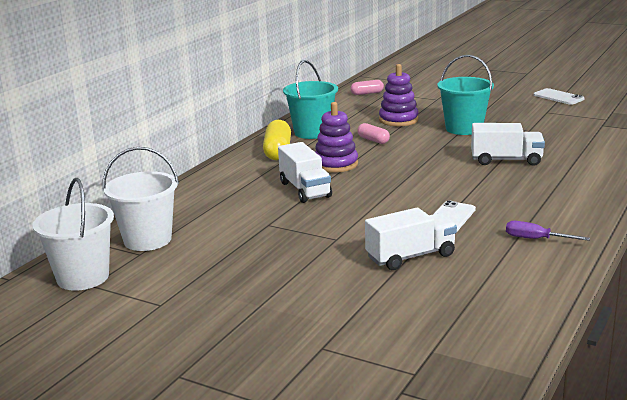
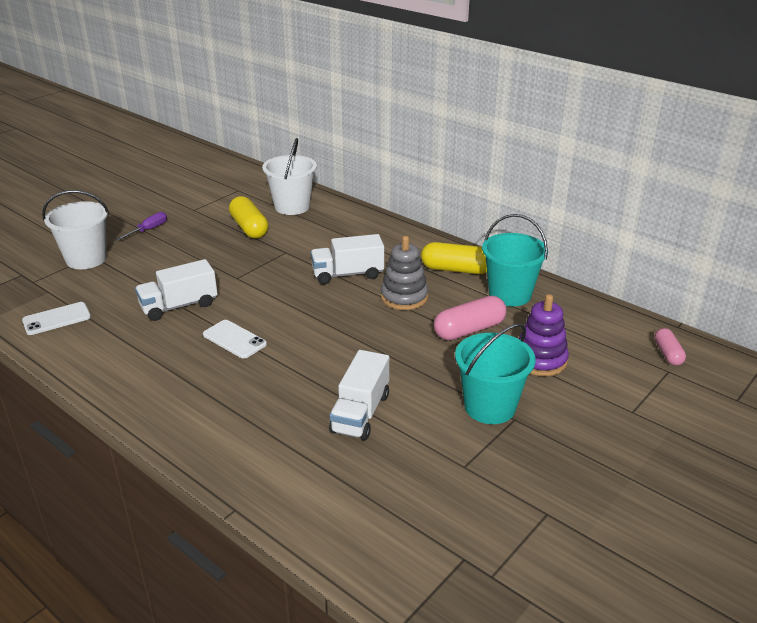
camera: 100 degrees right, 10 degrees up
white bucket [32,178,114,291] -> white bucket moved to [42,190,109,269]
purple stacking toy [315,102,358,173] -> grey stacking toy [381,236,428,310]
pink capsule [358,123,390,144] -> pink capsule [434,296,507,341], size x1.69
white truck [365,208,457,270] -> white truck turned 75 degrees clockwise [135,259,218,321]
purple screwdriver [506,221,590,241] -> purple screwdriver moved to [116,212,167,240]
white phone [534,88,585,105] -> white phone moved to [22,302,91,335]
none -> yellow capsule [229,196,268,238]

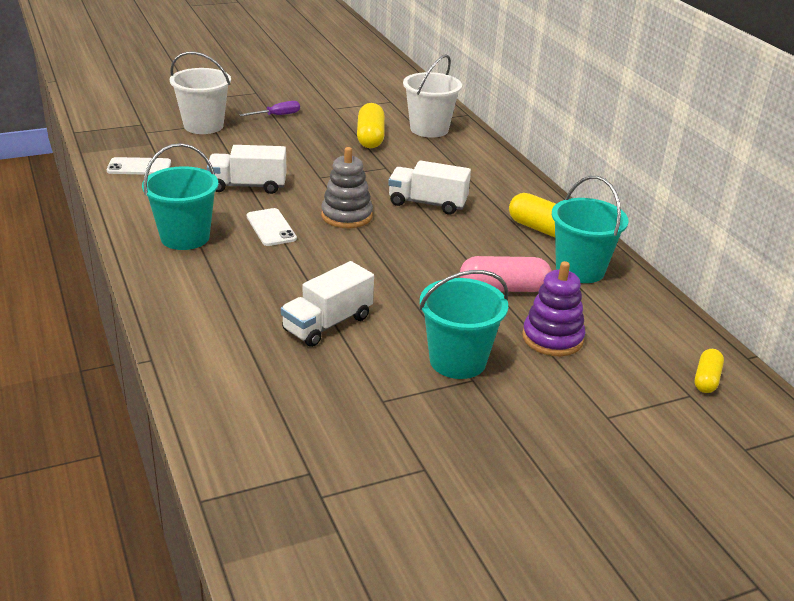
camera: 25 degrees right, 0 degrees up
grey stacking toy [381,236,428,310] -> grey stacking toy moved to [321,147,373,228]
pink capsule [654,328,686,366] -> yellow capsule [695,349,724,393]
none -> turquoise bucket [142,143,218,250]

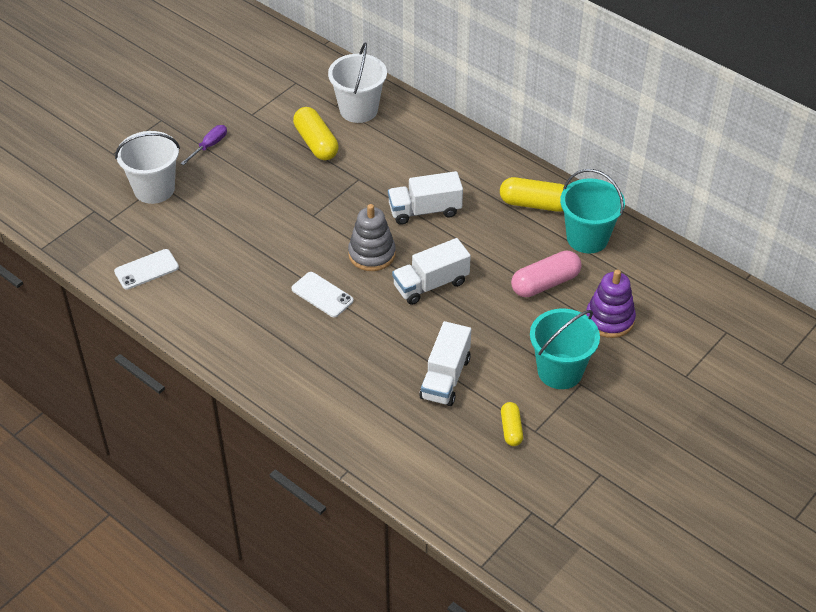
camera: 25 degrees left, 15 degrees up
turquoise bucket [142,143,218,250] -> none
white truck [207,145,287,194] -> white truck moved to [392,238,471,305]
yellow capsule [695,349,724,393] -> yellow capsule moved to [501,402,523,446]

